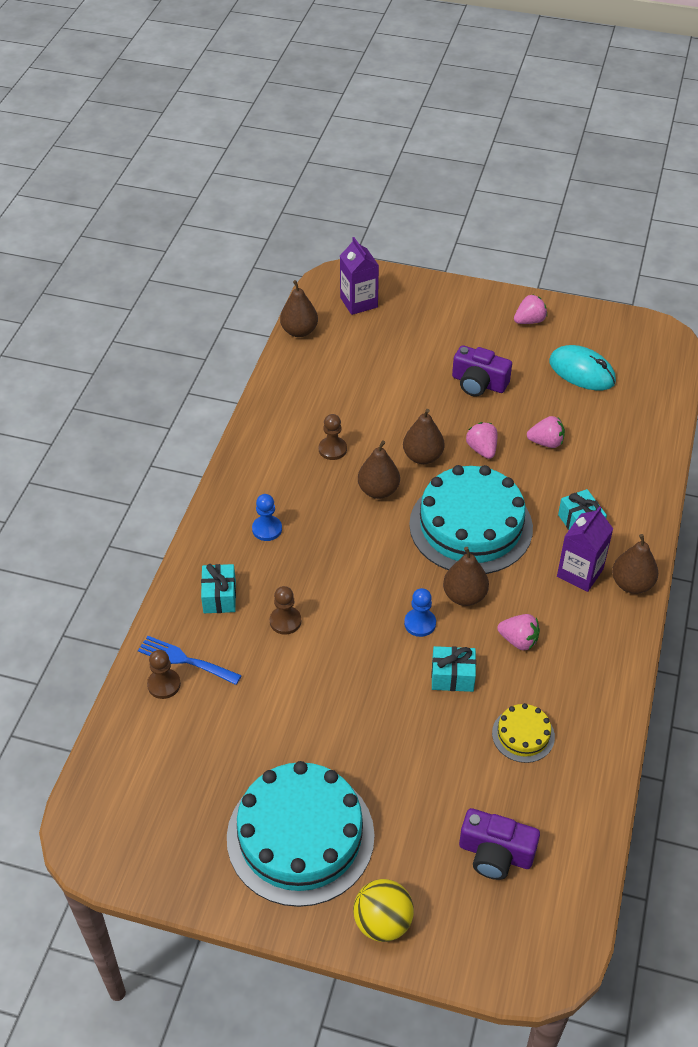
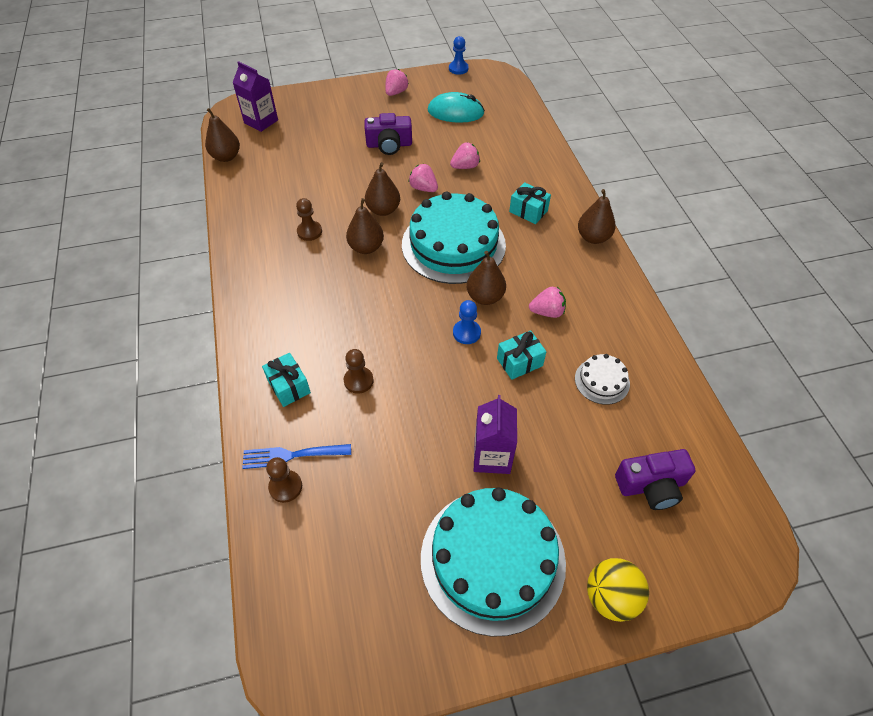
camera: 30 degrees left, 5 degrees up
blue pawn [252,494,282,541] -> blue pawn moved to [449,36,469,75]
yellow cake [492,703,555,763] -> white cake [575,354,630,405]
purple carton [557,506,613,592] -> purple carton moved to [474,395,517,474]

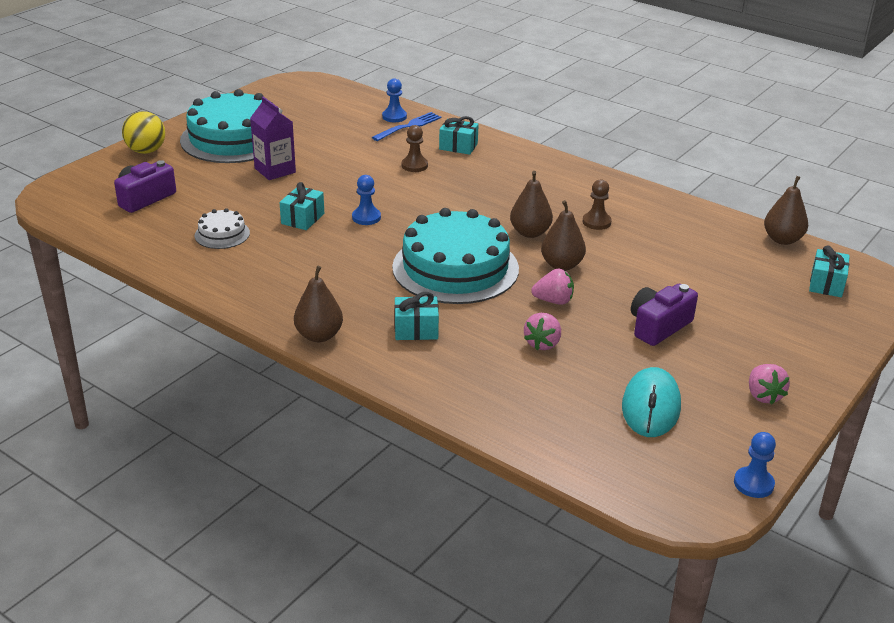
camera: 140 degrees right, 20 degrees down
purple carton [232,61,278,132] -> turquoise gift [809,245,850,297]
brown pawn [266,457,302,503] -> blue pawn [382,78,407,122]
turquoise mouse [428,92,485,123] -> turquoise mouse turned 45 degrees counterclockwise [622,367,681,437]
brown pear [467,251,506,305] -> none
pink strawberry [529,287,566,318] -> none

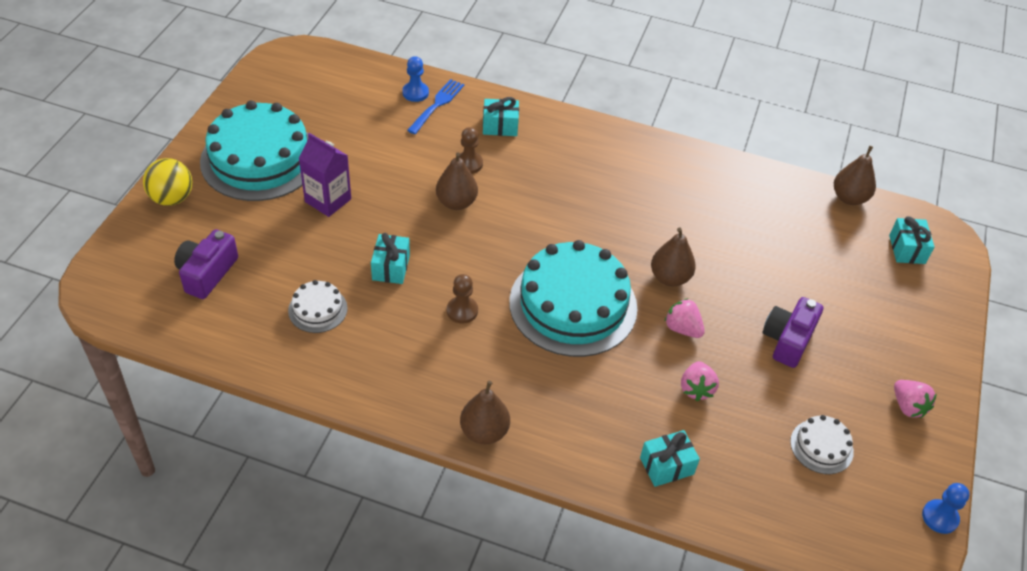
camera: 20 degrees left, 15 degrees up
blue pawn [352,175,381,225] -> none
turquoise gift [394,292,439,340] -> turquoise gift moved to [640,430,700,487]
brown pear [510,171,553,238] -> brown pear moved to [436,152,478,210]
pink strawberry [531,268,574,305] -> pink strawberry turned 120 degrees counterclockwise [665,299,705,338]
brown pawn [583,179,612,230] -> brown pawn moved to [447,274,478,324]
turquoise mouse [622,367,681,437] -> white cake [790,415,854,474]

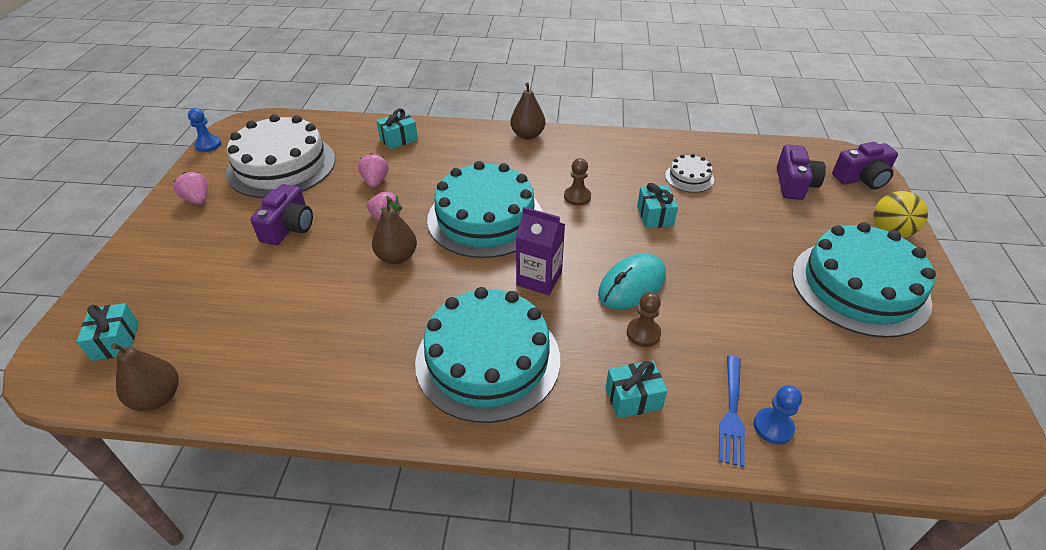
camera: 170 degrees right, 5 degrees down
purple carton [299,133,351,217] -> purple carton moved to [516,207,565,295]
brown pear [436,152,478,210] -> turquoise mouse [598,254,666,310]
white cake [790,415,854,474] -> white cake [226,114,335,198], size x2.23
none -> turquoise cake [415,287,560,423]
none -> purple camera [832,142,898,189]

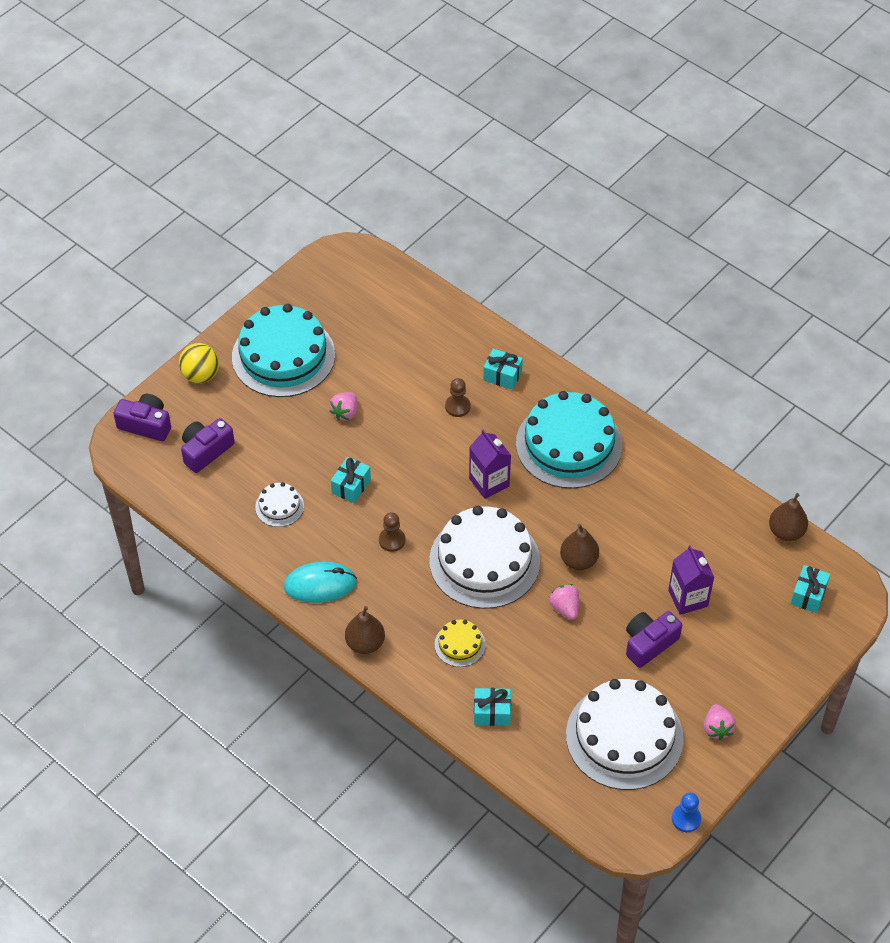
camera: 145 degrees left, 10 degrees up
pink strawberry [358,153,388,188] -> pink strawberry moved to [329,392,357,421]
turquoise cake [427,161,542,258] -> white cake [429,506,540,609]
turquoise mouse [598,254,666,310] -> turquoise mouse moved to [284,561,357,603]
blue fork [718,356,745,467] -> none
blue pawn [754,386,802,445] -> none
none -> yellow cake [434,620,486,667]
none -> purple carton [668,545,714,615]

